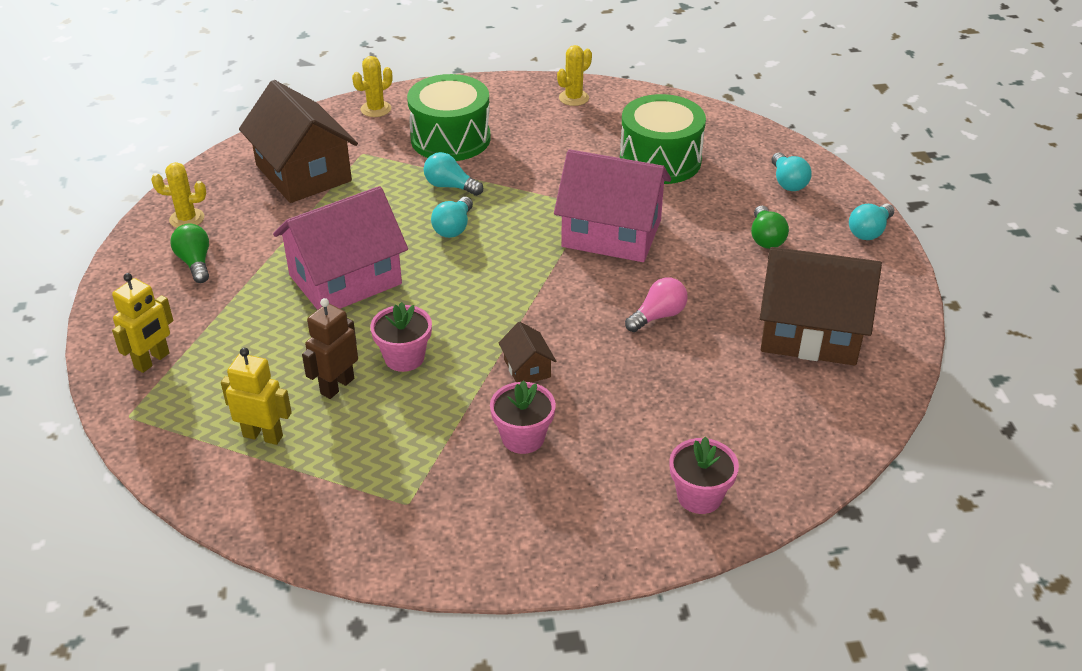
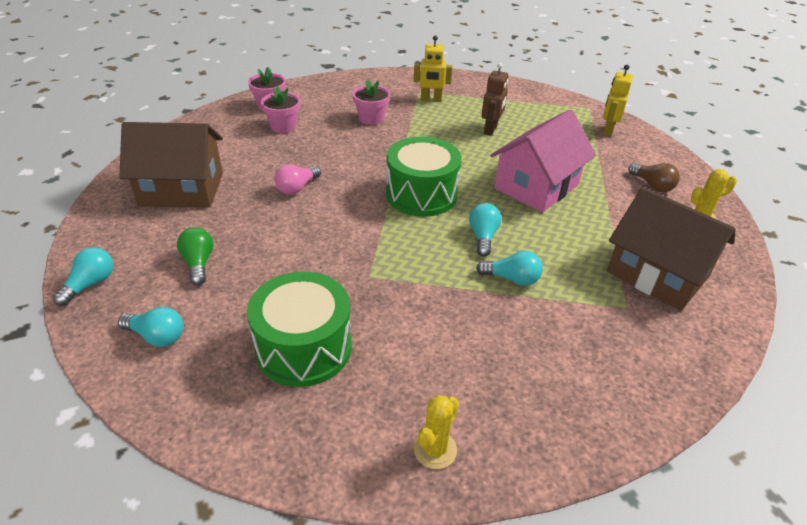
camera: 165 degrees right, 0 degrees up
green light bulb [170,224,209,283] -> brown light bulb [628,163,680,192]
yellow robot [221,348,292,445] -> yellow robot moved to [414,35,452,102]
yellow cactus [352,56,392,117] -> none
pink flower pot [370,302,432,372] -> pink flower pot moved to [261,86,300,133]
green drum [407,74,491,161] -> green drum moved to [386,136,462,217]
brown house [498,322,556,383] -> none
pink house [554,149,671,262] -> none
turquoise light bulb [771,152,812,191] -> turquoise light bulb turned 135 degrees clockwise [118,307,183,347]

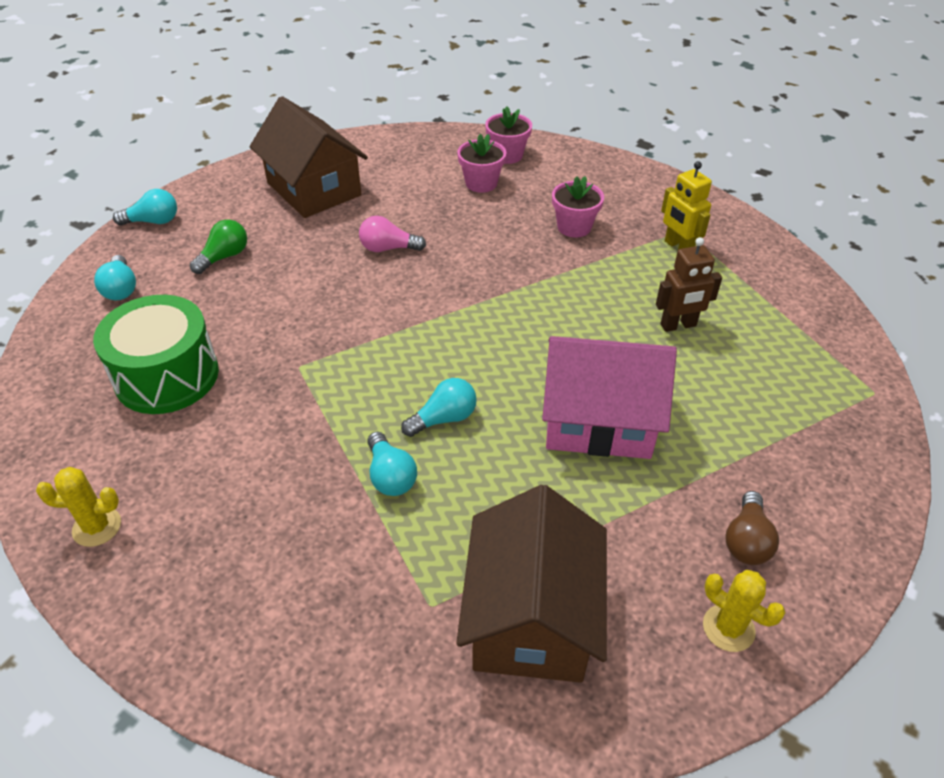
camera: 55 degrees right, 5 degrees up
green drum [386,136,462,217] -> none
yellow robot [603,65,633,136] -> none

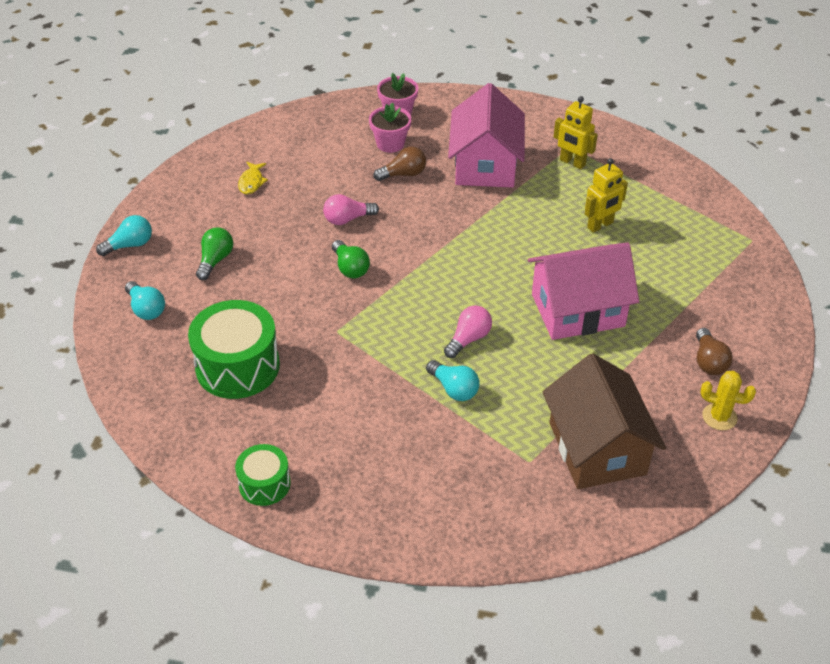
camera: 20 degrees left, 0 degrees up
yellow cactus [36,467,121,547] -> green drum [235,444,291,506]
brown house [250,96,368,218] -> yellow fish [238,162,268,194]
turquoise light bulb [401,378,477,437] -> pink light bulb [444,305,492,358]
pink flower pot [552,176,604,238] -> pink house [448,83,525,188]
brown robot [656,237,722,332] -> yellow robot [585,158,628,233]
none -> green light bulb [332,240,370,279]
none -> brown light bulb [374,146,426,181]

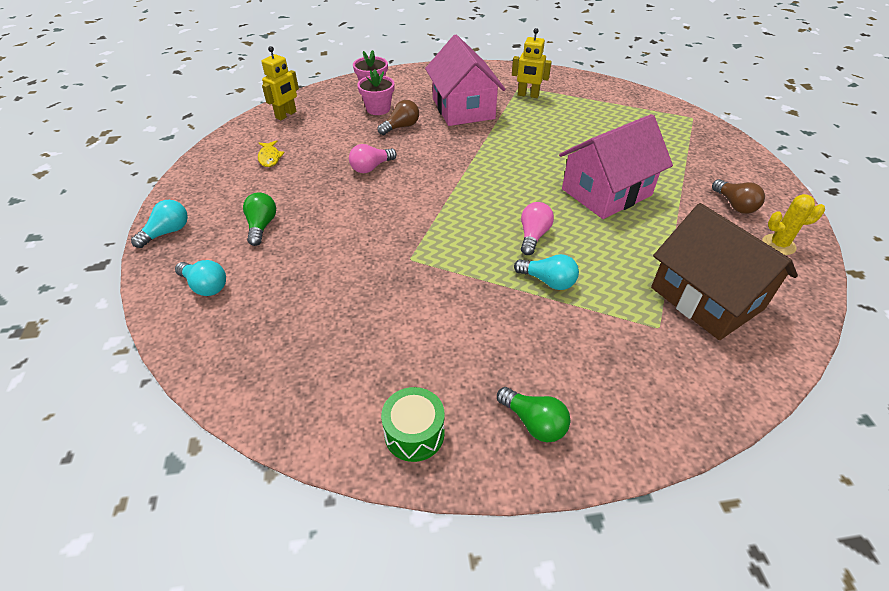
camera: 20 degrees left, 0 degrees up
green drum [188,300,280,399] -> none
green light bulb [332,240,370,279] -> green light bulb moved to [497,387,570,442]
yellow robot [585,158,628,233] -> yellow robot moved to [262,46,299,120]

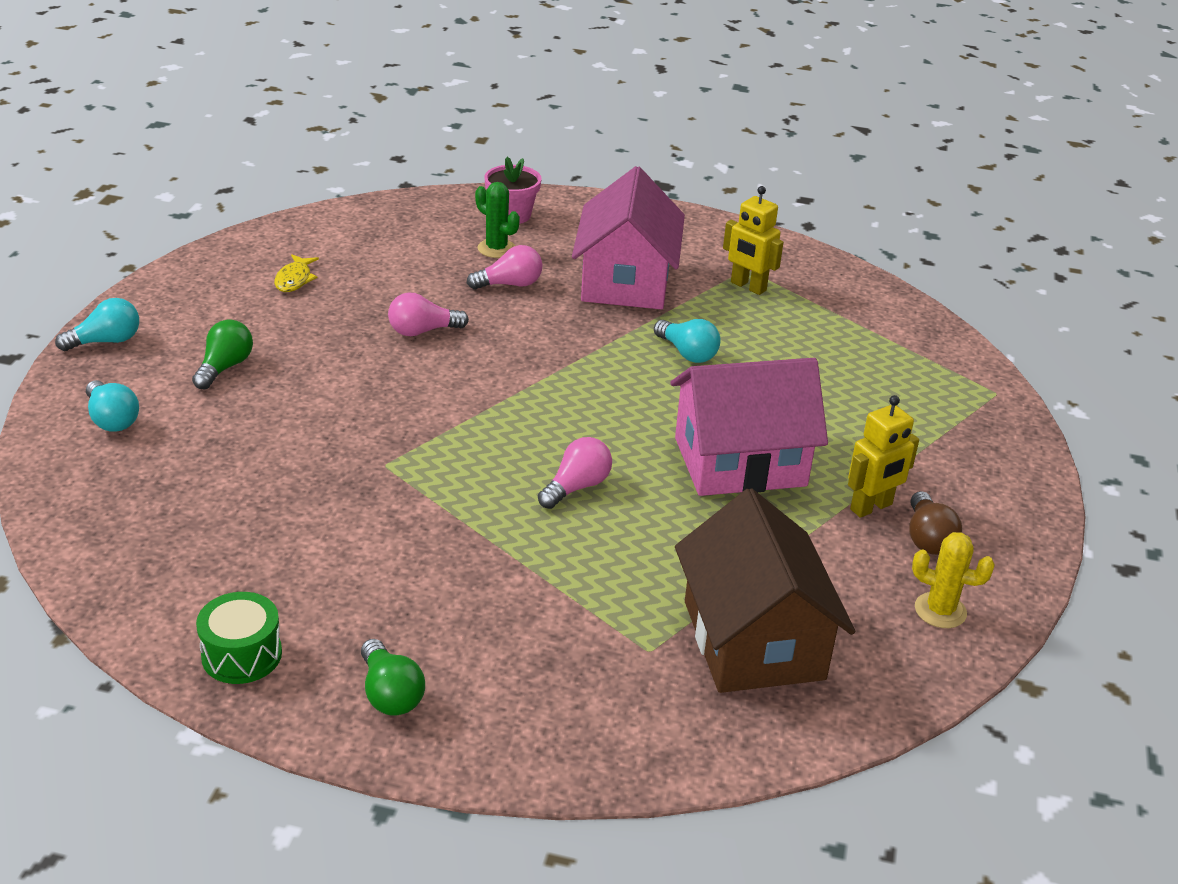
camera: 20 degrees right, 10 degrees down
yellow robot [262,46,299,120] -> yellow robot moved to [848,395,919,518]
pink flower pot [357,69,395,115] -> green cactus [475,182,520,258]
brown light bulb [377,100,419,135] -> pink light bulb [467,245,542,289]
turquoise light bulb [514,254,579,290] -> turquoise light bulb moved to [654,319,721,363]

